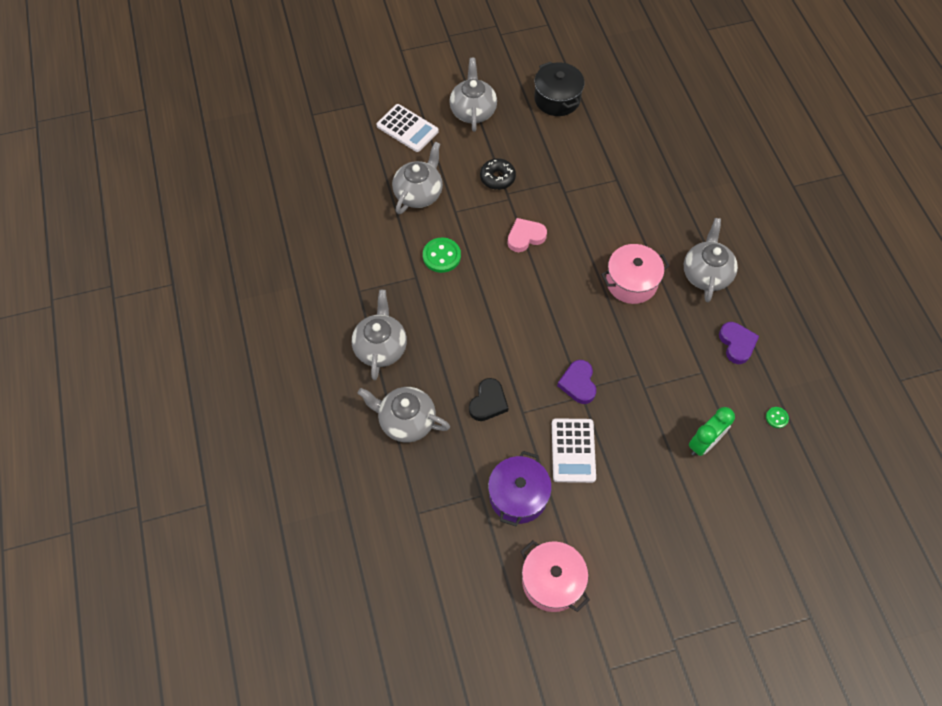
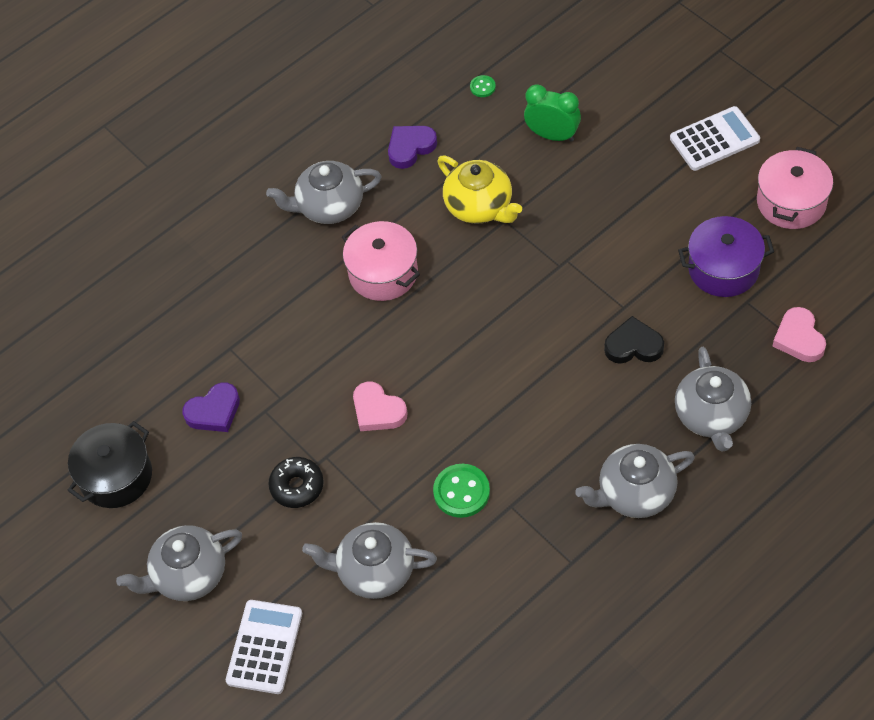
camera: 110 degrees left, 5 degrees down
white calculator [552,418,596,483] -> white calculator moved to [670,106,760,171]
purple heart [557,360,596,404] -> purple heart moved to [182,383,240,432]
none -> yellow teapot [437,156,522,224]
none -> pink heart [773,307,826,362]

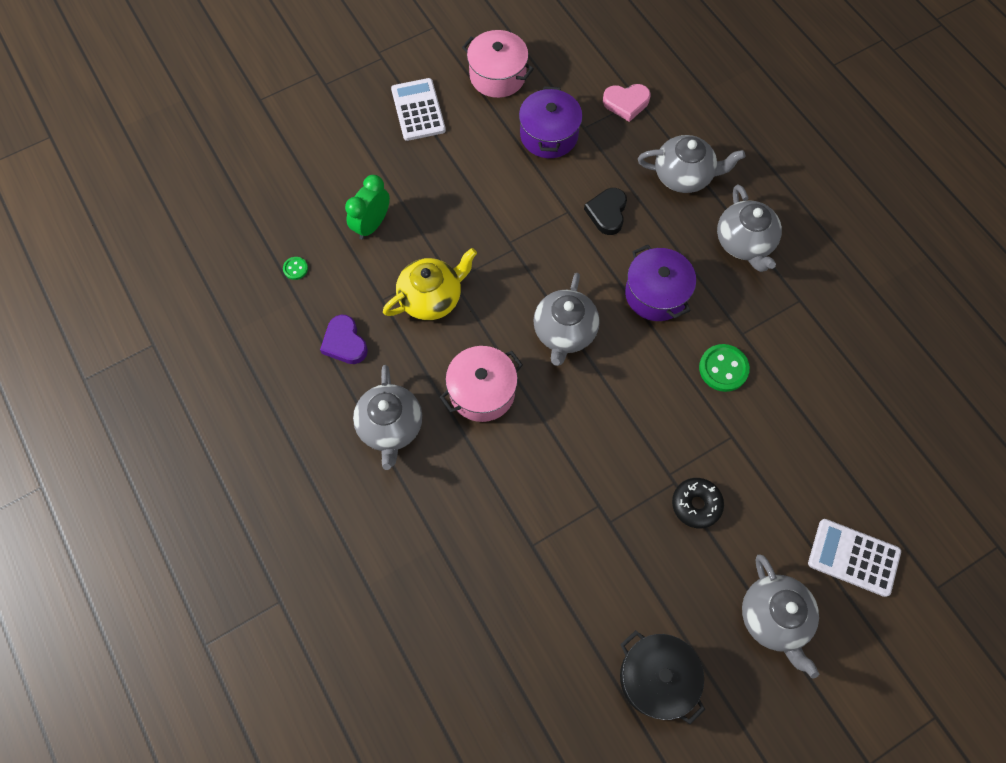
camera: 85 degrees left, 10 degrees up
purple heart [182,383,240,432] -> none
grey teapot [302,522,437,599] -> grey teapot moved to [533,273,600,366]
pink heart [353,382,408,431] -> none
none -> purple pot [625,245,696,321]

